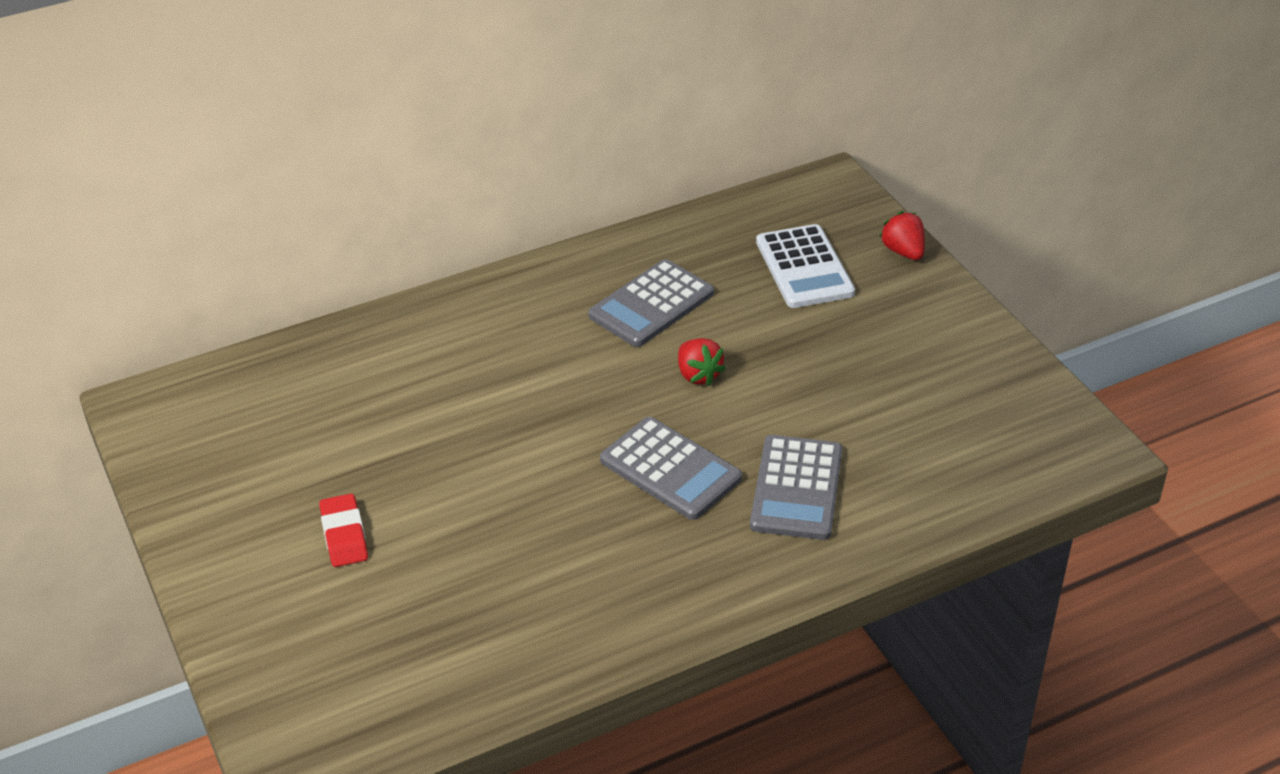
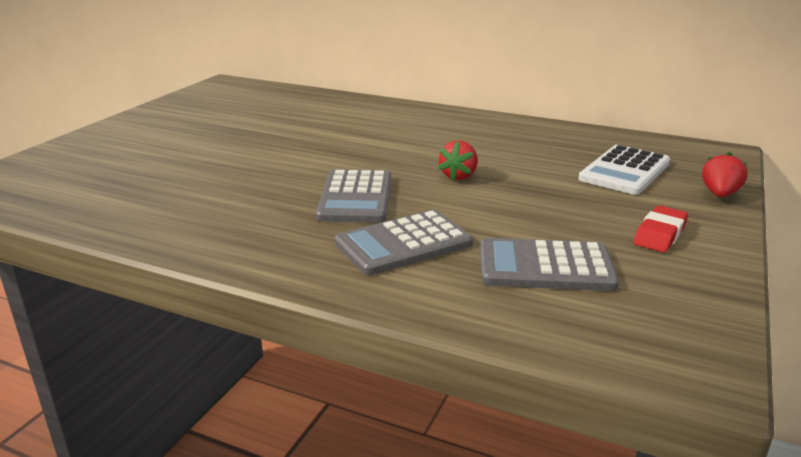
camera: 50 degrees right, 15 degrees down
red eraser [319,494,368,567] -> red eraser moved to [634,205,688,253]
grey calculator [588,259,714,347] -> grey calculator moved to [480,238,619,291]

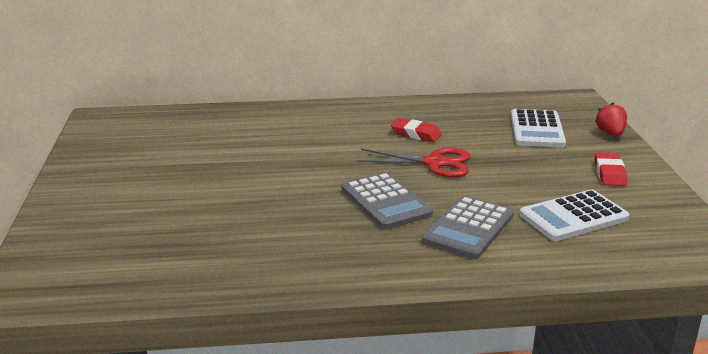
camera: 30 degrees left, 0 degrees up
red strawberry [438,140,478,181] -> red scissors [357,147,470,178]
grey calculator [480,238,619,291] -> white calculator [519,190,630,241]
none -> red eraser [391,118,442,142]

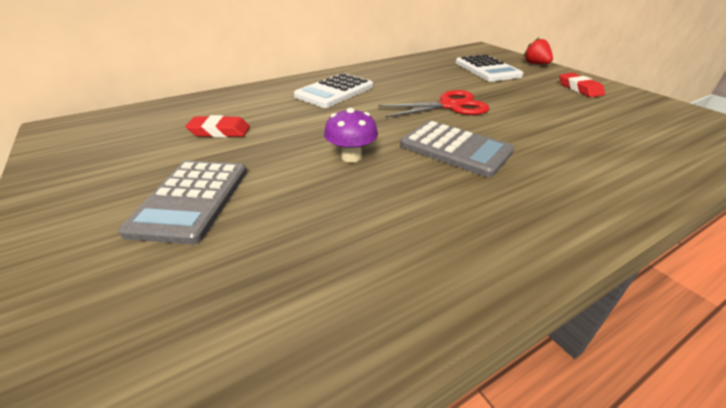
camera: 25 degrees left, 10 degrees up
red eraser [391,118,442,142] -> red eraser moved to [185,115,250,138]
grey calculator [422,196,514,259] -> grey calculator moved to [118,161,247,244]
white calculator [519,190,630,241] -> white calculator moved to [294,73,373,108]
none -> purple mushroom [324,108,378,163]

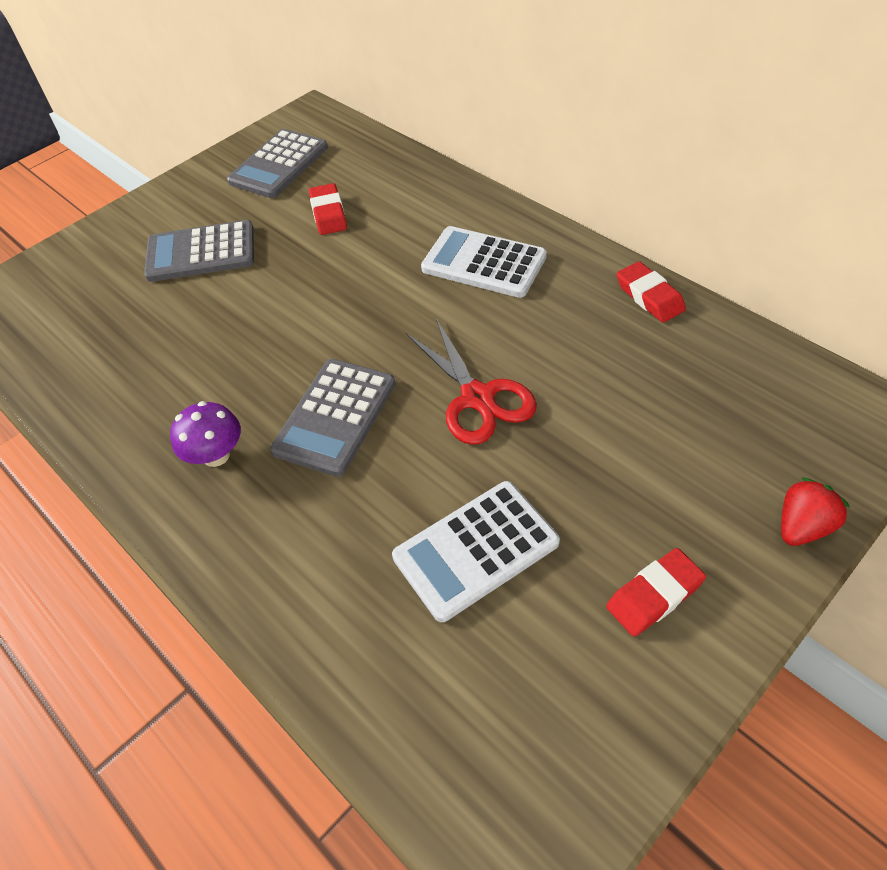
camera: 80 degrees right, 15 degrees up
purple mushroom [324,108,378,163] -> purple mushroom moved to [170,401,241,467]
white calculator [456,55,523,82] -> white calculator moved to [392,481,560,622]
none -> grey calculator [227,129,328,198]
none -> red eraser [617,261,686,323]

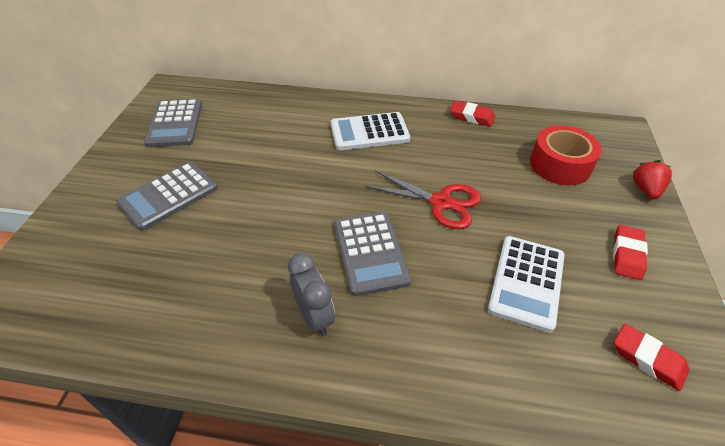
camera: 40 degrees left, 5 degrees down
purple mushroom [170,401,241,467] -> grey clock [288,253,335,336]
red eraser [309,183,347,235] -> red eraser moved to [614,323,689,391]
none -> red tape [530,125,602,185]

